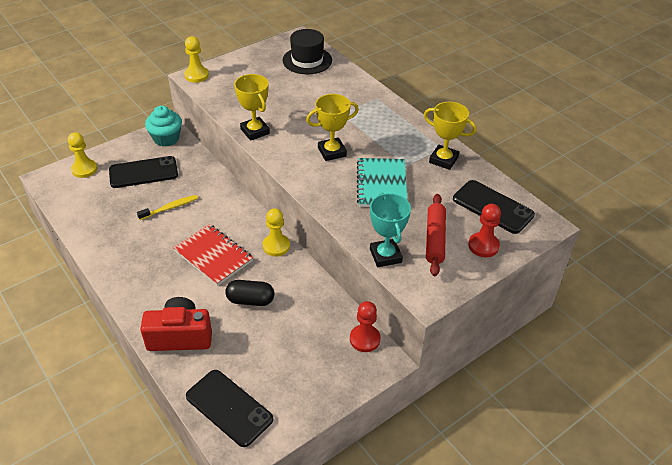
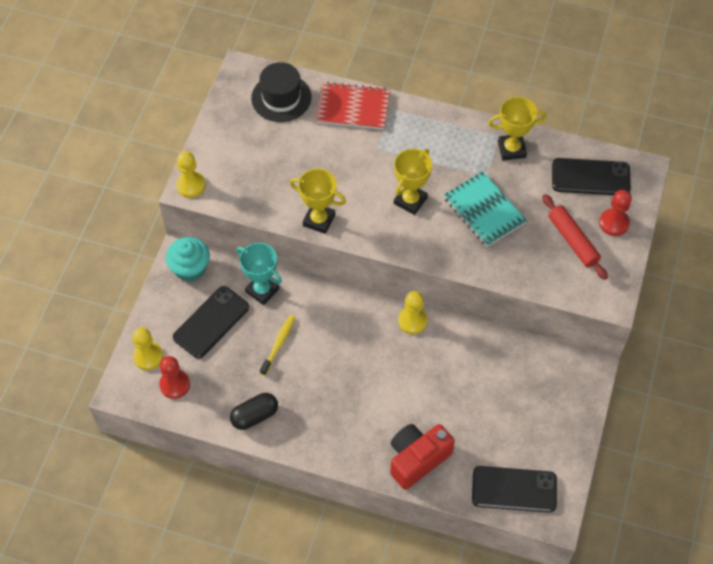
camera: 35 degrees left, 15 degrees up
red notebook [173,224,253,286] -> red notebook moved to [316,82,390,130]
black capsule [225,280,274,306] -> black capsule moved to [230,393,278,430]
red pawn [350,301,381,352] -> red pawn moved to [159,356,190,399]
turquoise trophy [370,193,411,267] -> turquoise trophy moved to [236,243,282,305]

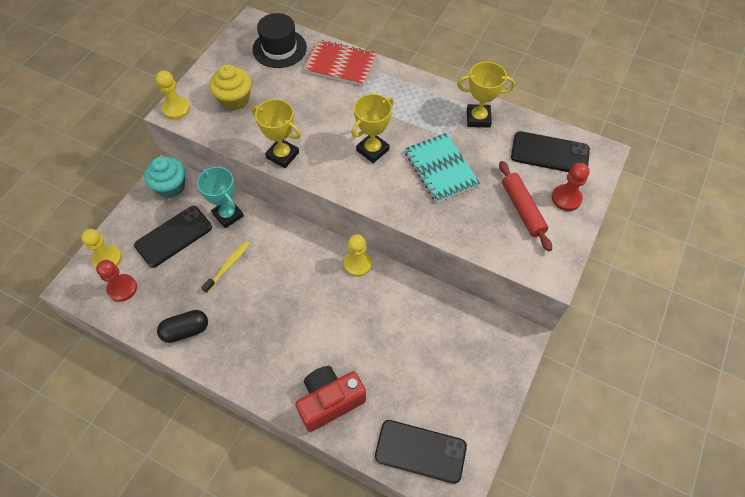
camera: 10 degrees right, 0 degrees up
none -> yellow cupcake [209,64,251,110]

